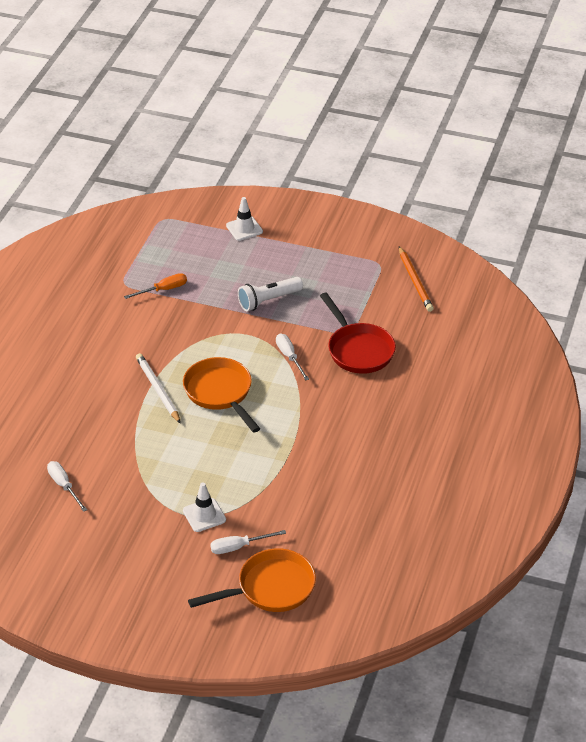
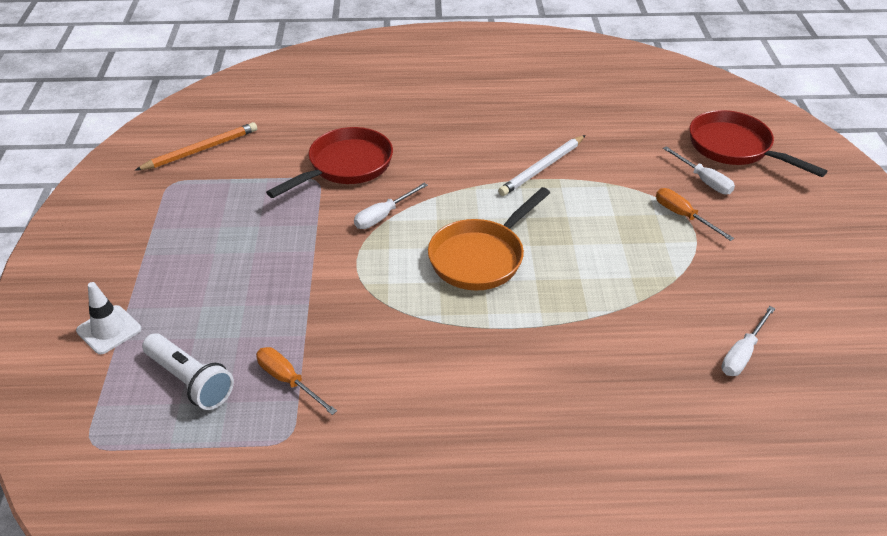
camera: 110 degrees left, 0 degrees up
white pencil [136,353,181,424] -> white pencil moved to [498,135,585,196]
white traffic cone [183,482,226,532] -> orange screwdriver [656,188,734,241]
orange pan [188,548,316,612] -> red pan [690,110,827,177]
white flashlight [238,277,303,311] -> white flashlight moved to [142,333,234,410]

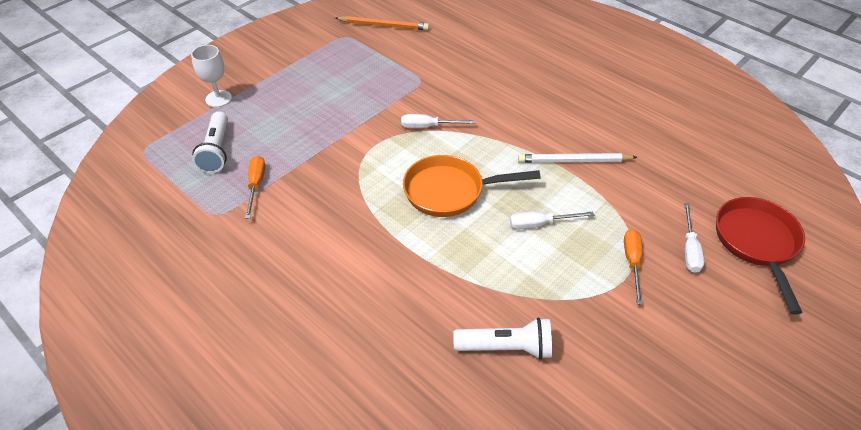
camera: 45 degrees right, 5 degrees up
white traffic cone [76,282,141,354] -> white goblet [191,45,232,107]
red pan [266,127,393,198] -> none
white screwdriver [721,306,775,376] -> white screwdriver moved to [510,211,594,229]
none -> white flashlight [453,318,552,360]

